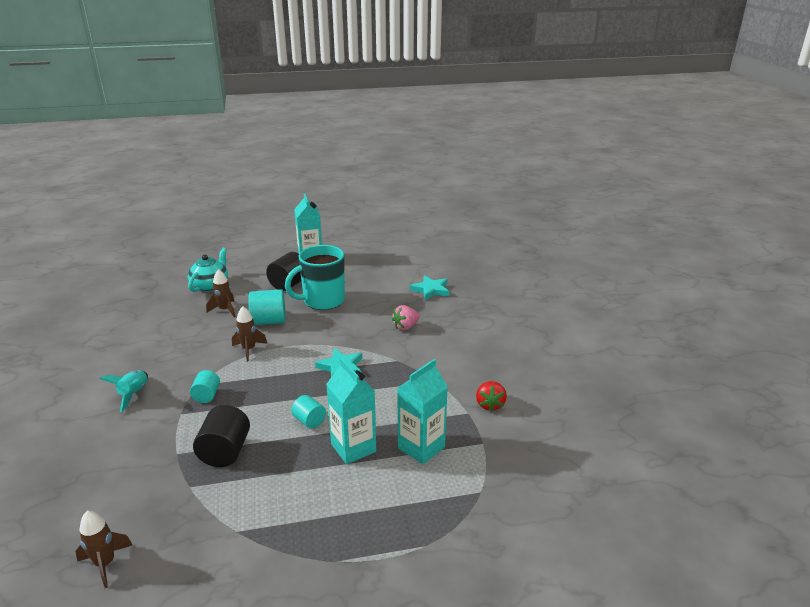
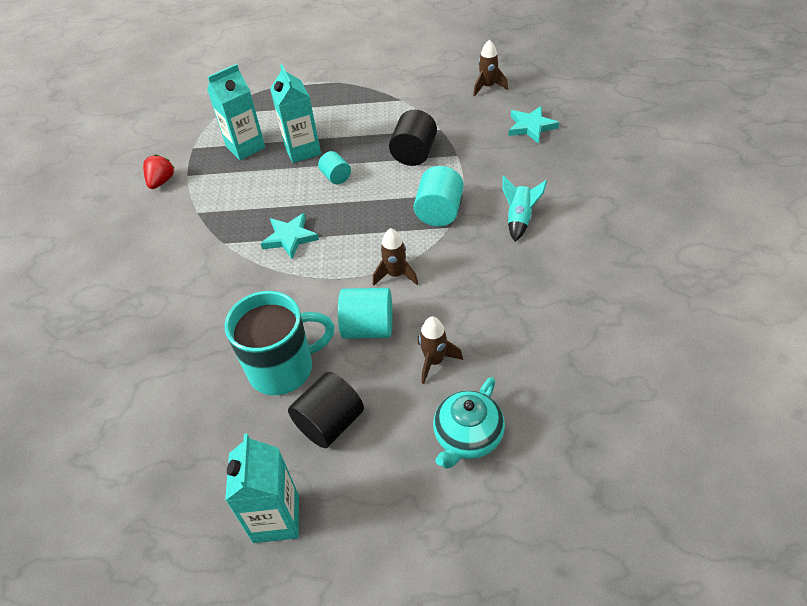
camera: 165 degrees left, 20 degrees up
turquoise cylinder [190,370,220,403] -> turquoise cylinder [414,166,464,226], size x1.65
pink strawberry [392,305,420,331] -> none
turquoise star [410,275,449,300] -> turquoise star moved to [508,106,559,144]

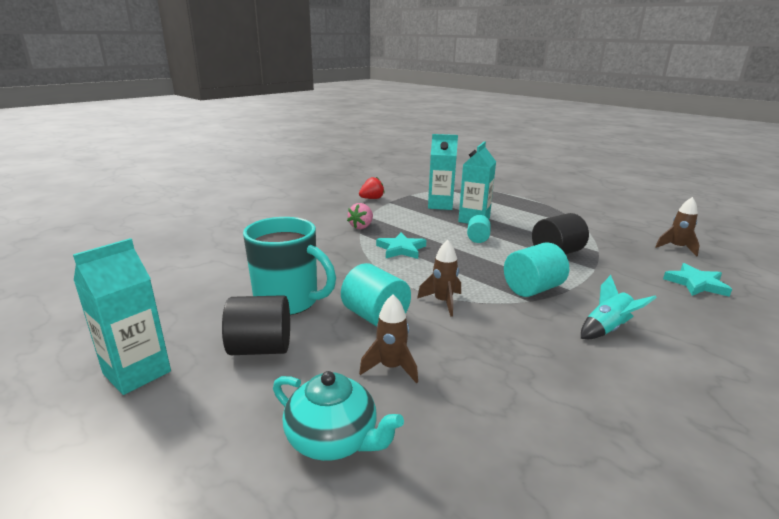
camera: 40 degrees right, 25 degrees down
turquoise teapot [433,377,505,469] -> turquoise teapot turned 135 degrees counterclockwise [273,371,404,461]
none -> pink strawberry [347,203,373,229]

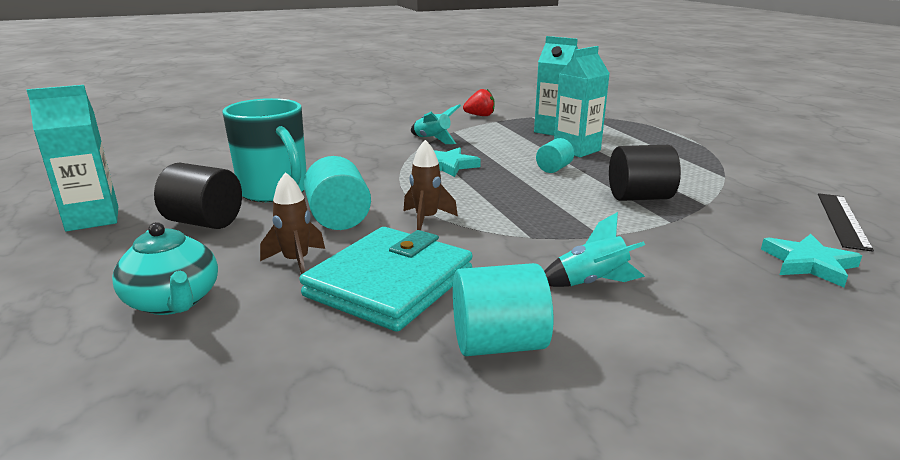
camera: 25 degrees right, 0 degrees up
pink strawberry [347,203,373,229] -> turquoise rocket [411,104,461,144]
turquoise cylinder [504,242,569,297] -> turquoise cylinder moved to [453,263,553,356]
brown rocket [655,197,700,257] -> black ruler [818,193,874,252]
none -> turquoise wallet [299,227,473,332]

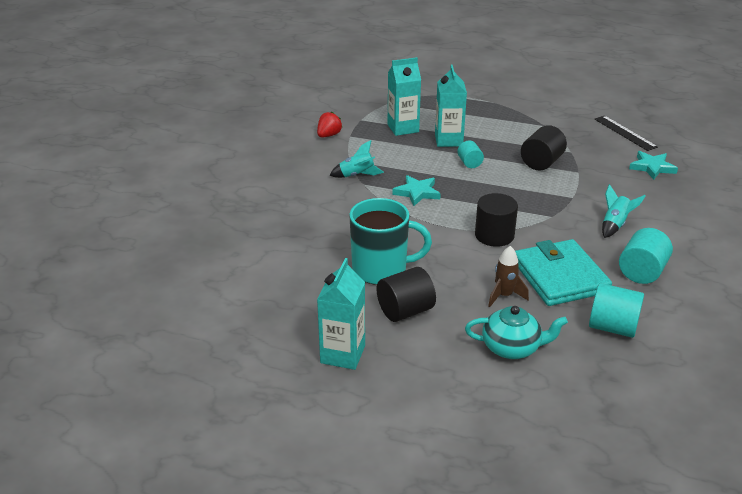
camera: 50 degrees left, 10 degrees up
turquoise cylinder [304,156,371,230] -> turquoise cylinder moved to [589,283,644,338]
brown rocket [404,140,458,230] -> black cylinder [475,193,518,247]

